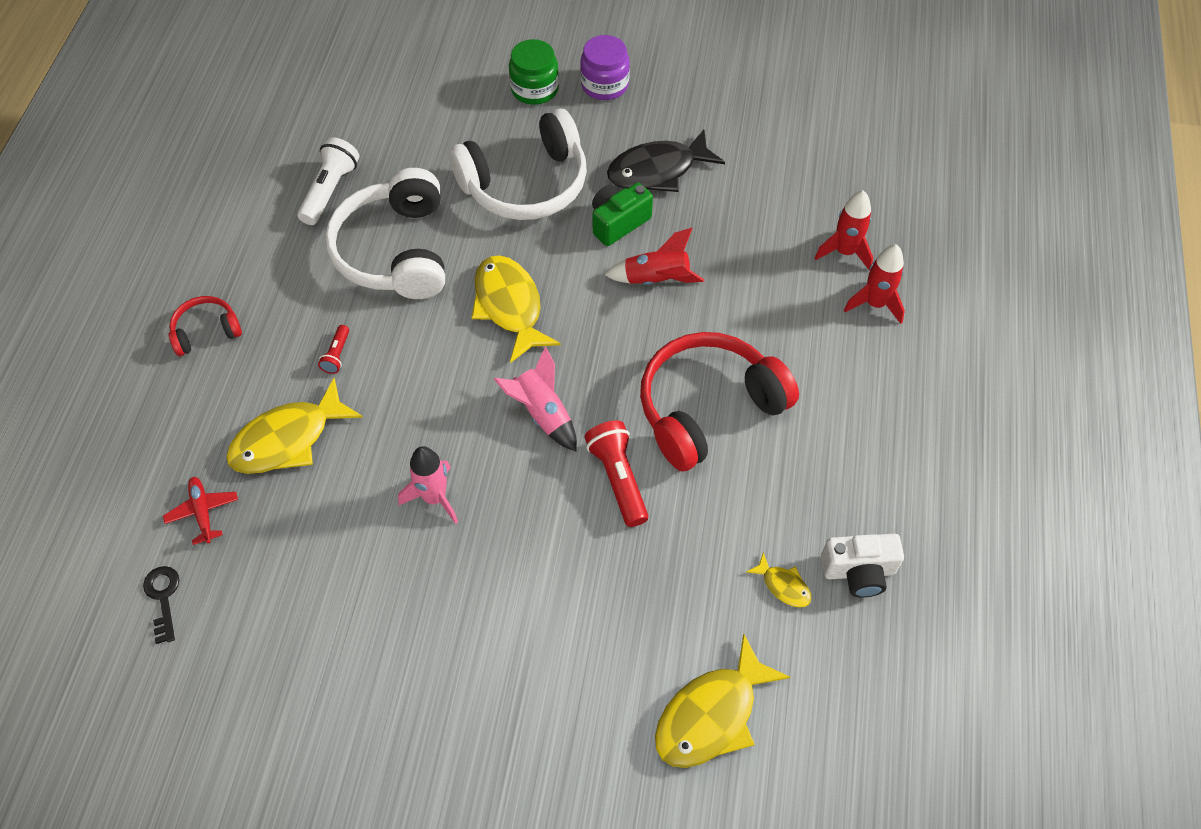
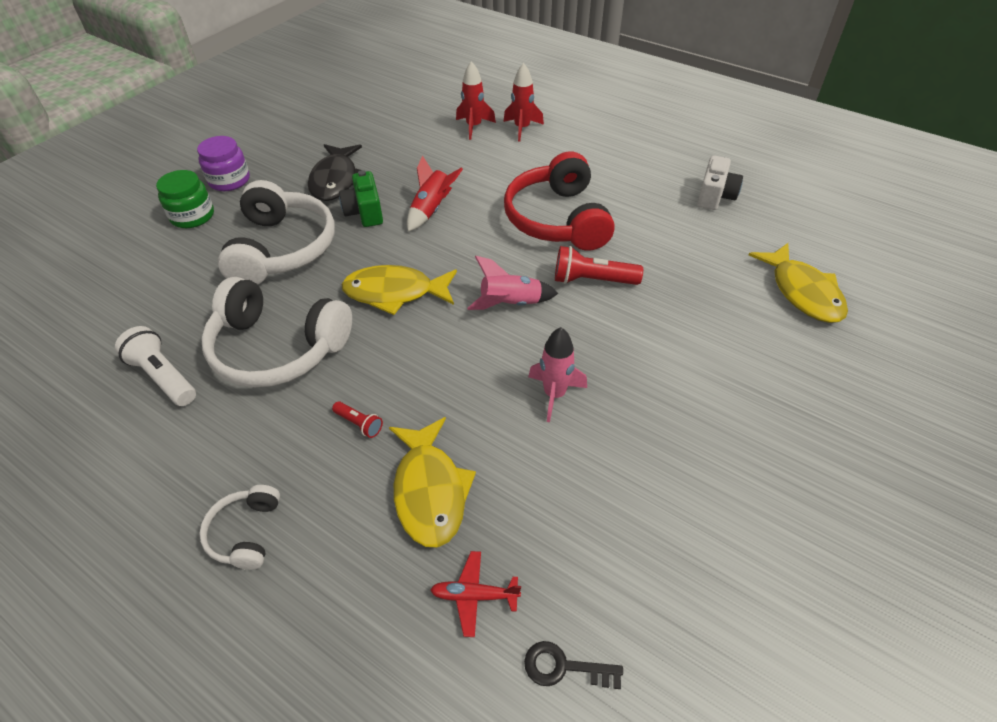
camera: 65 degrees left, 10 degrees down
red headphones [169,296,242,356] -> white headphones [199,485,280,570]
yellow fish [746,552,812,608] -> none

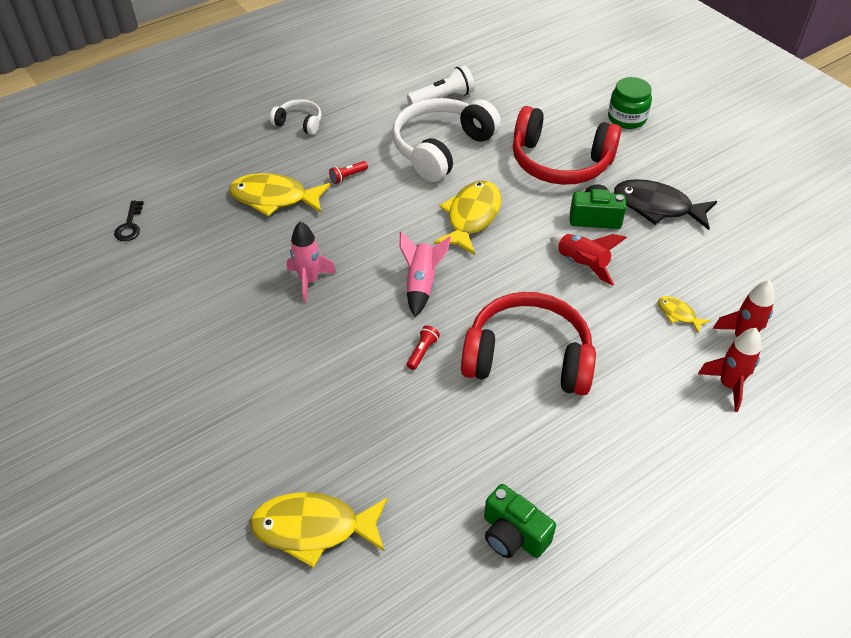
camera: 110 degrees right, 0 degrees up
purple jar [197,136,250,191] -> none
white headphones [218,180,335,284] -> red headphones [513,106,621,185]
red plane [430,551,521,637] -> none
black key [524,641,623,689] -> black key turned 150 degrees clockwise [114,201,144,241]
red flashlight [555,246,643,285] -> red flashlight [407,325,440,370], size x0.53
white camera [697,155,743,210] -> green camera [484,484,556,558]
none -> yellow fish [658,296,711,334]

